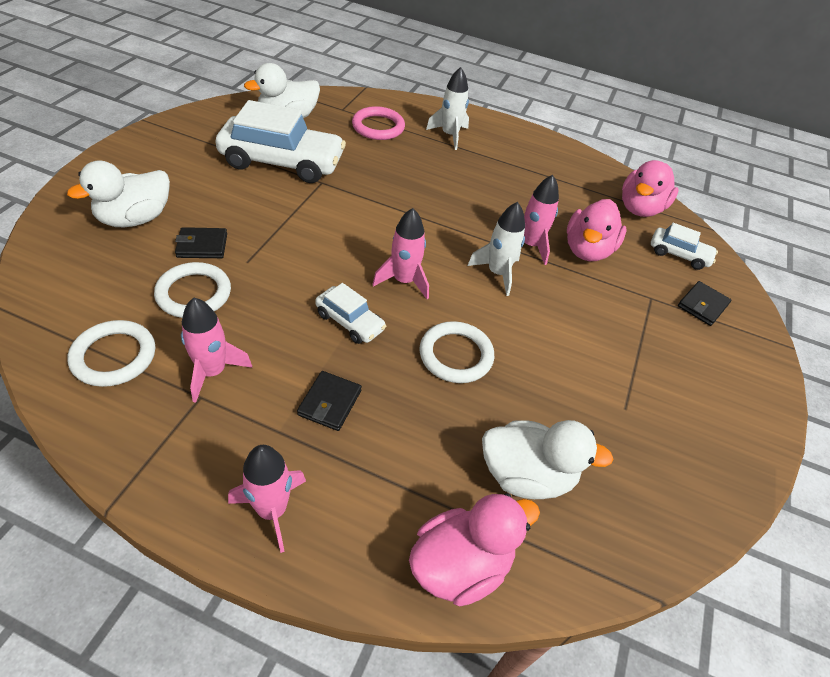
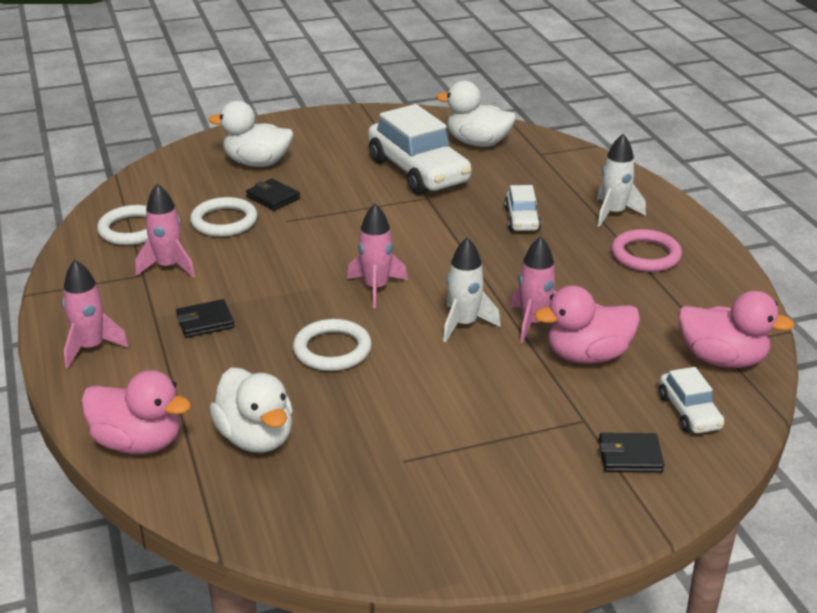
camera: 55 degrees right, 15 degrees down
white car [315,283,386,344] -> white car moved to [504,185,541,231]
pink ring [352,106,405,140] -> pink ring moved to [611,229,682,272]
pink duck [622,160,679,217] -> pink duck turned 150 degrees counterclockwise [678,291,795,368]

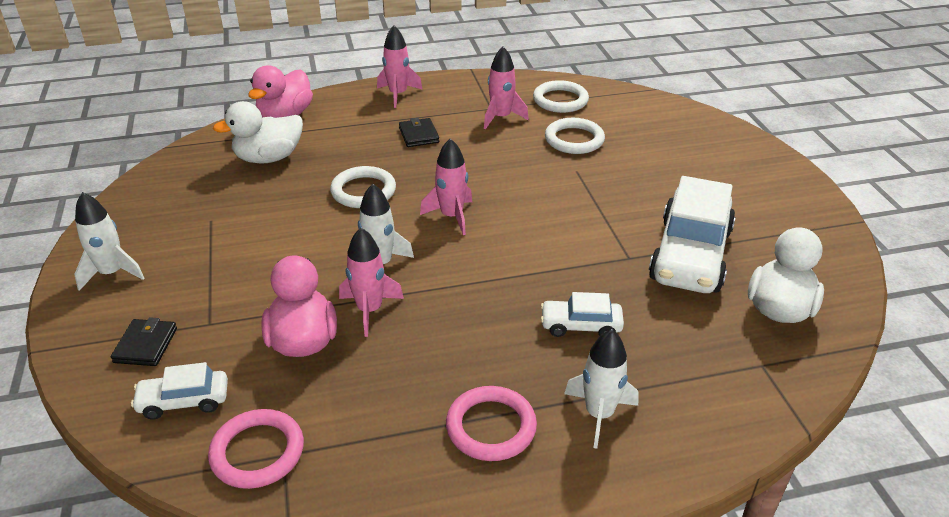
camera: 95 degrees right, 5 degrees up
white duck [208,101,293,167] -> none
black wallet [246,178,300,211] -> none
white car [368,104,472,195] -> white car turned 45 degrees counterclockwise [649,176,736,293]
pink duck [678,291,795,368] -> pink ring [208,409,304,489]
none -> white rocket [74,192,144,291]

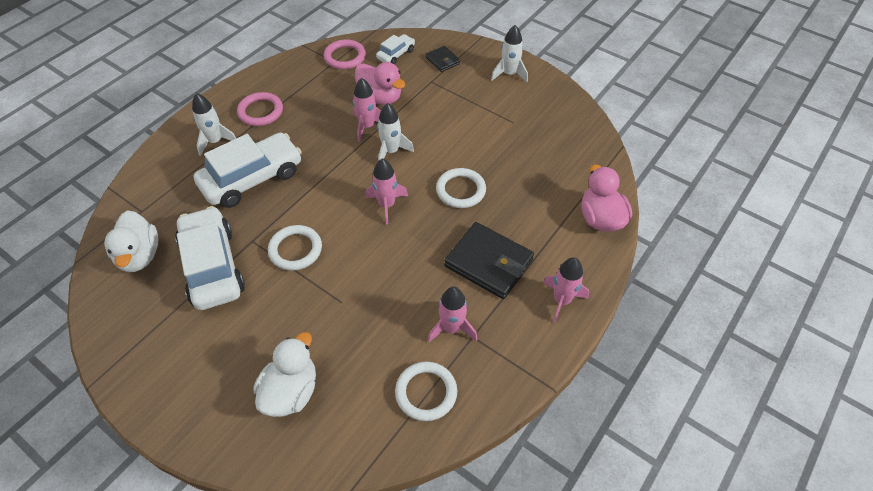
camera: 140 degrees right, 15 degrees up
white duck [213,101,303,163] -> white duck moved to [253,332,316,417]
black wallet [399,118,439,147] -> black wallet [444,222,534,299], size x1.95
white car [541,292,624,337] -> white car [193,133,302,208], size x2.03
white ring [545,118,605,154] -> white ring moved to [268,225,322,271]

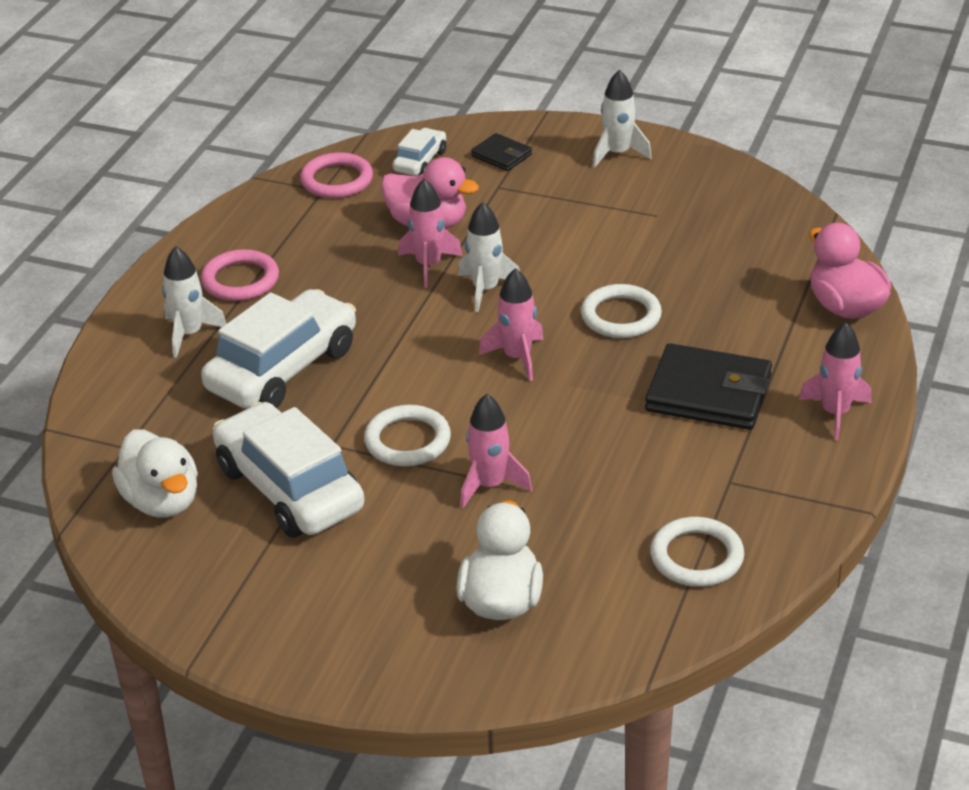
camera: 15 degrees left, 15 degrees down
pink rocket [428,287,477,342] -> pink rocket moved to [460,394,532,508]

